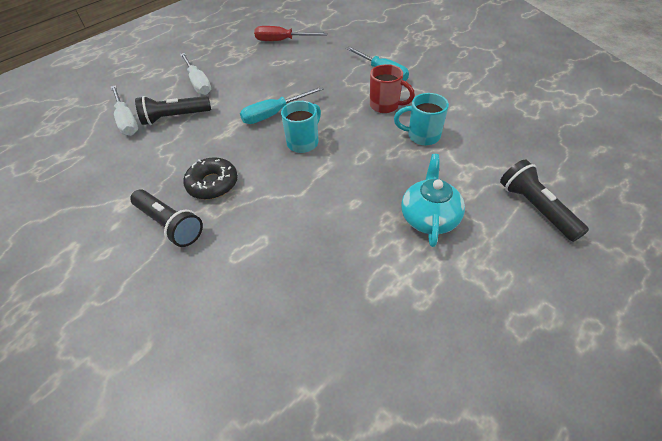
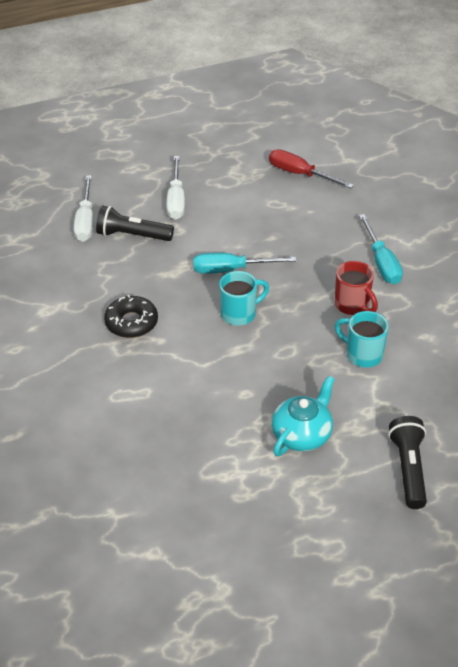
camera: 25 degrees right, 5 degrees down
black flashlight [130,189,203,247] -> none

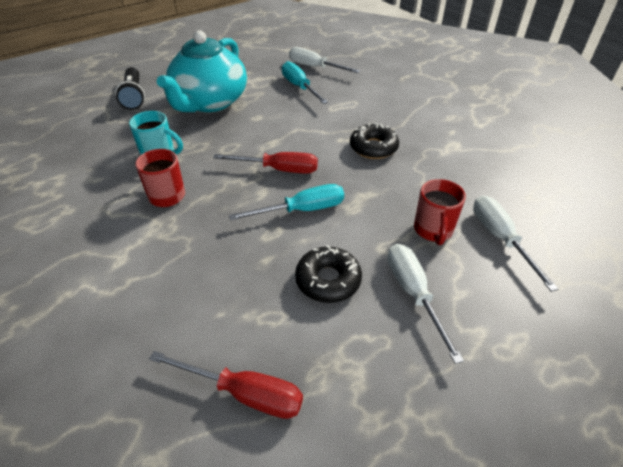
camera: 165 degrees right, 0 degrees up
black flashlight [96,206,174,241] -> red mug [414,179,466,245]
turquoise mug [219,271,269,326] -> red screwdriver [213,152,318,174]
turquoise teapot [272,376,334,456] -> turquoise teapot [157,30,247,112], size x1.74
turquoise screwdriver [359,214,403,284] -> turquoise screwdriver moved to [282,61,328,104]
none -> white screwdriver [289,47,360,73]
none -> black donut [295,245,362,303]

